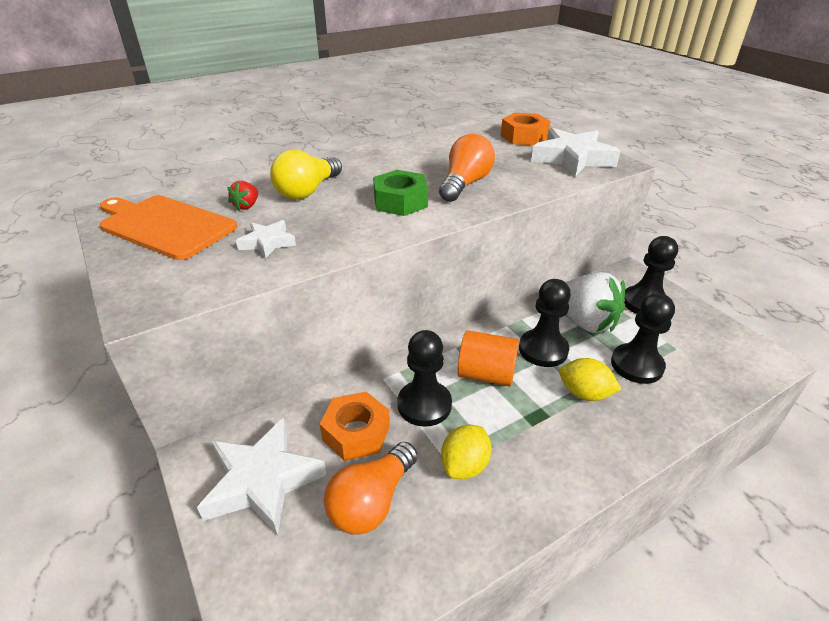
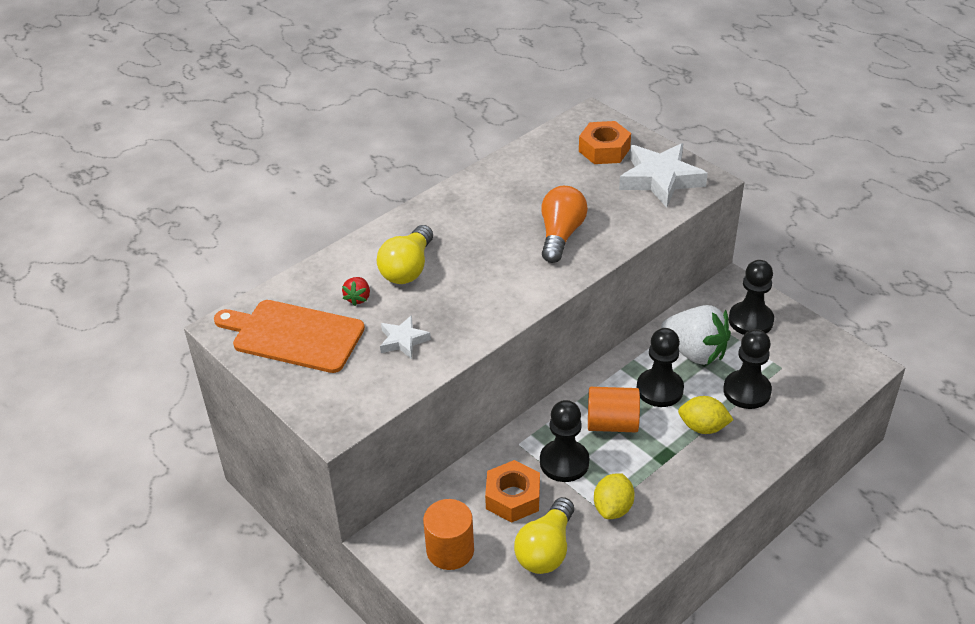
camera: 10 degrees left, 5 degrees up
white star [197,418,327,536] -> orange cylinder [423,499,474,570]
orange light bulb [324,442,418,535] -> yellow light bulb [514,497,574,574]
green nut [373,170,428,216] -> none

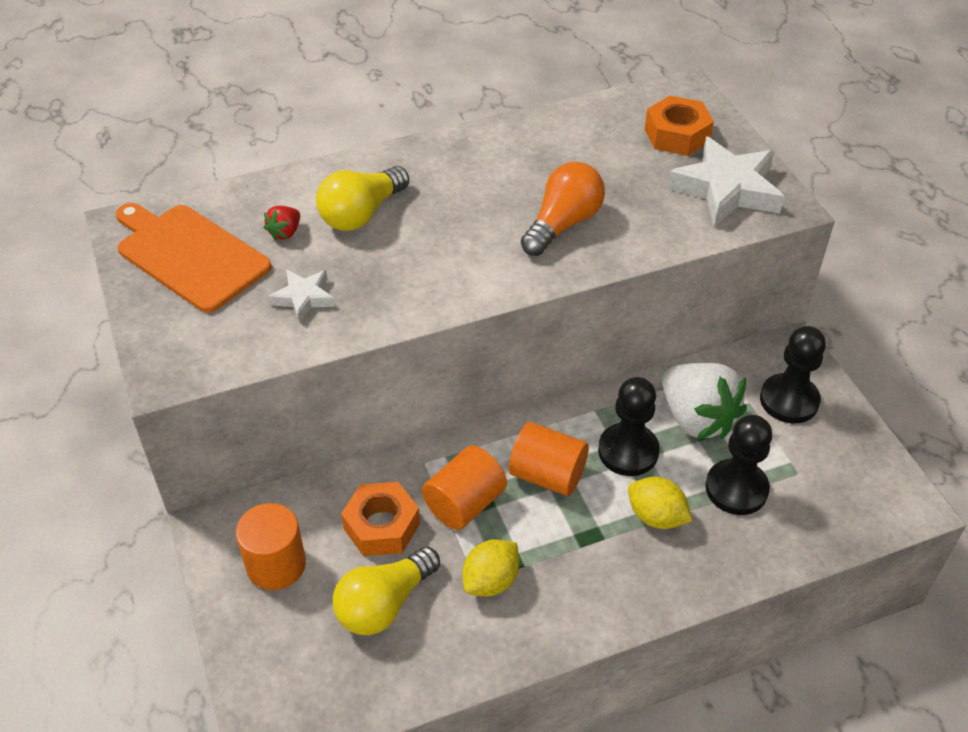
camera: 20 degrees right, 5 degrees up
black pawn [540,400,589,482] -> orange cylinder [422,445,507,530]

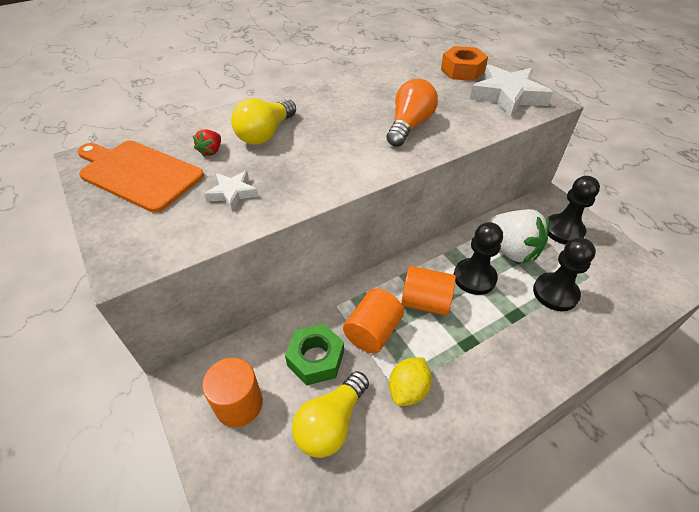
camera: 10 degrees left, 0 degrees up
orange nut [341,482,420,556] -> green nut [285,324,344,385]
yellow lemon [628,477,692,529] -> none

